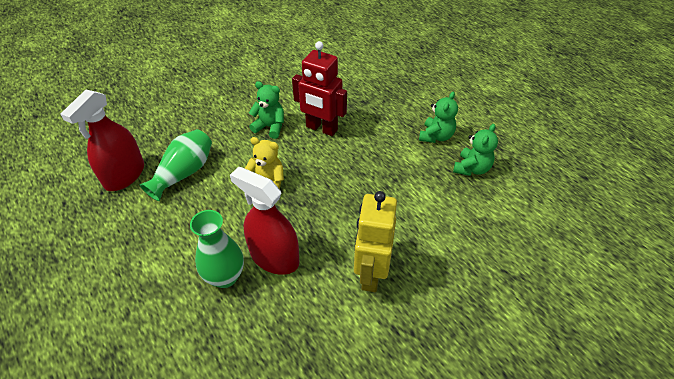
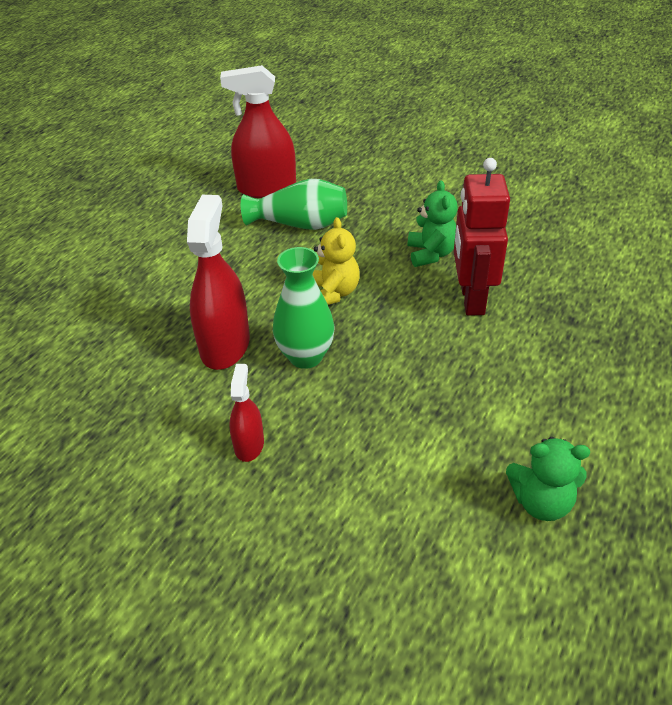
camera: 65 degrees right, 5 degrees down
green vase [190,210,244,288] -> green vase moved to [273,247,334,369]
yellow robot [354,191,397,292] -> red spray bottle [229,364,264,462]
green teddy bear [419,92,458,143] -> none

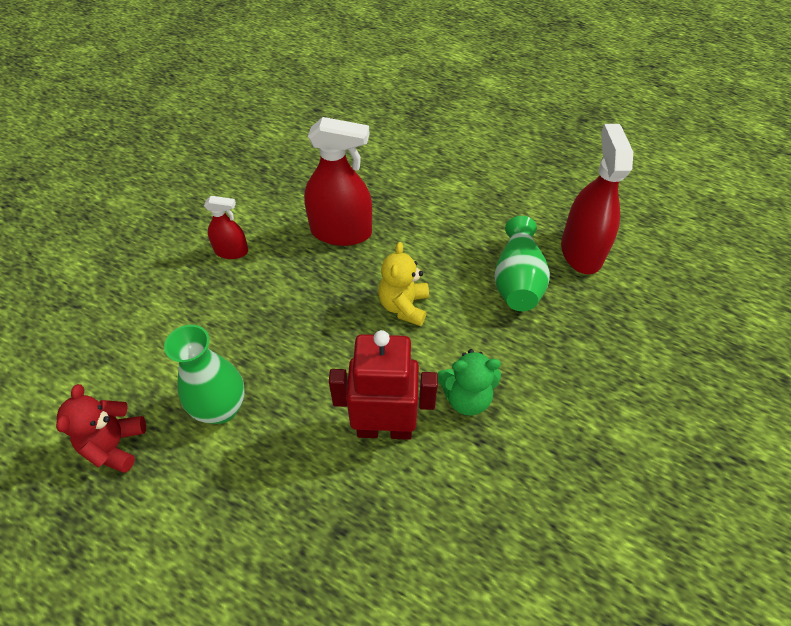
camera: 90 degrees right, 10 degrees up
green vase [273,247,334,369] -> green vase moved to [164,325,245,424]
yellow teddy bear [313,217,360,305] -> yellow teddy bear turned 105 degrees clockwise [378,242,429,326]
green teddy bear [506,437,590,521] -> red teddy bear [56,384,146,473]

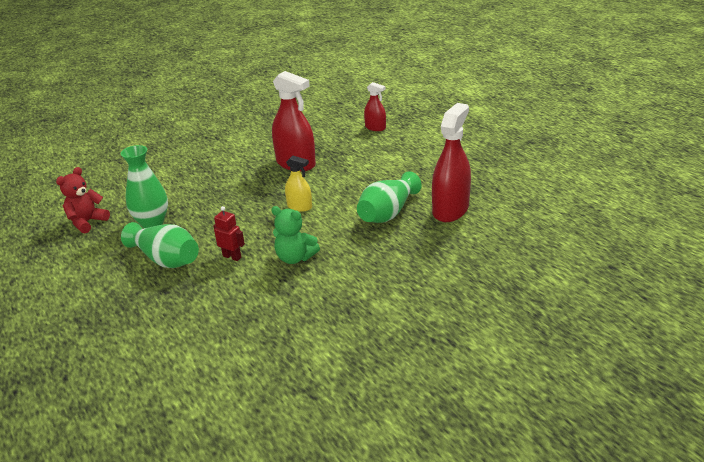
camera: 30 degrees right, 20 degrees down
red spray bottle [204,196,248,259] -> red spray bottle moved to [364,82,386,131]
red robot [329,330,438,440] -> red robot [213,206,245,261], size x0.49
yellow teddy bear [378,242,429,326] -> yellow spray bottle [285,156,312,212]
none -> green vase [121,222,199,268]

